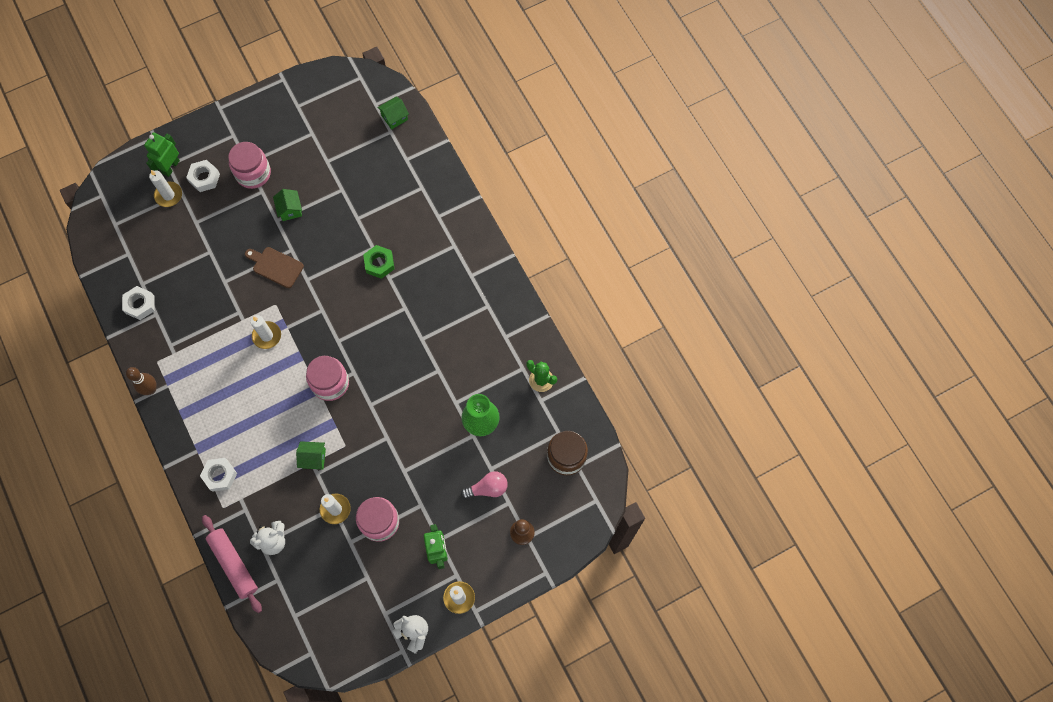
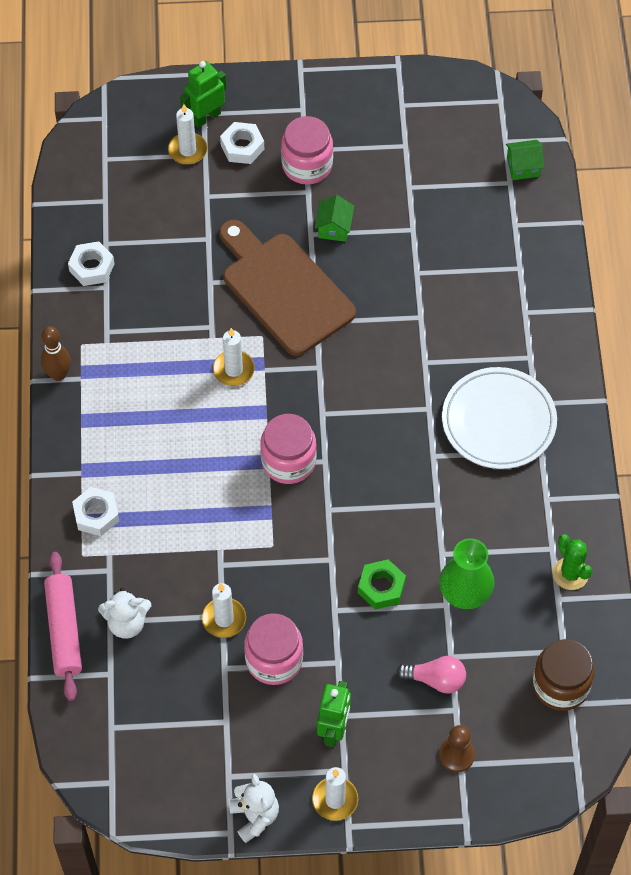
camera: 25 degrees right, 10 degrees down
brown cutting board [245,247,304,288] -> brown cutting board [219,220,356,356], size x1.97
green house [296,441,326,469] -> none
green nut [363,245,394,279] -> green nut moved to [358,559,406,610]
none -> white plate [442,367,557,469]

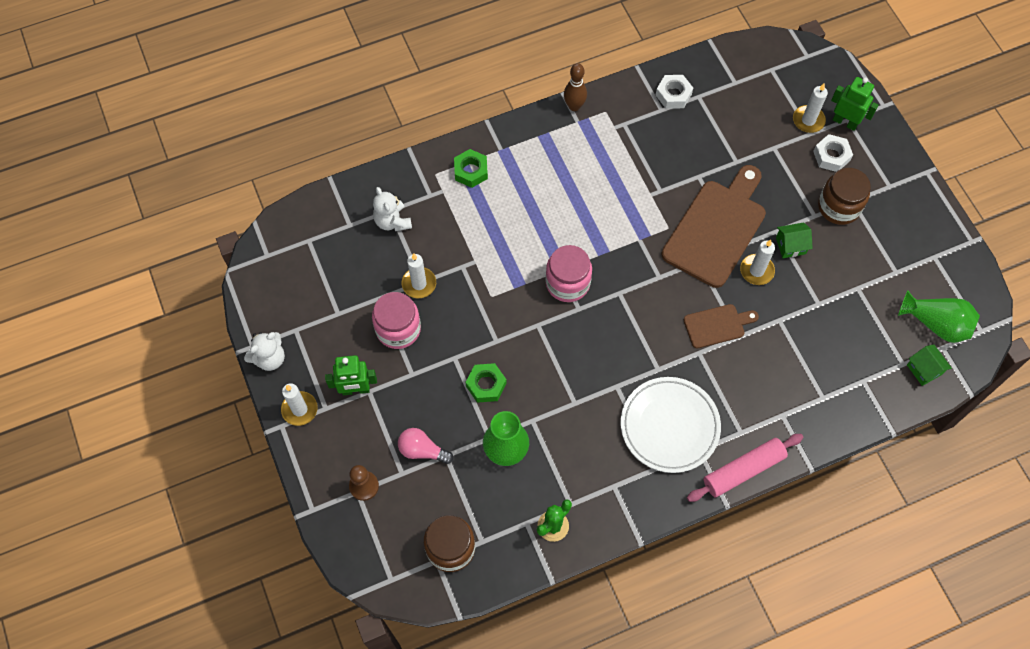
camera: 70 degrees right, 5 degrees up
pink rolling pin [44,552,82,701] -> pink rolling pin moved to [687,434,803,502]
white nut [72,487,119,536] -> green nut [454,149,488,188]
white candle [213,328,255,386] -> white candle moved to [740,240,775,285]
pink jar [281,116,333,185] -> brown jar [818,168,871,225]
pink light bulb [397,656,466,693] -> pink light bulb turned 120 degrees clockwise [398,428,453,464]
none -> brown cutting board [684,304,759,348]
none -> green vase [898,290,980,343]

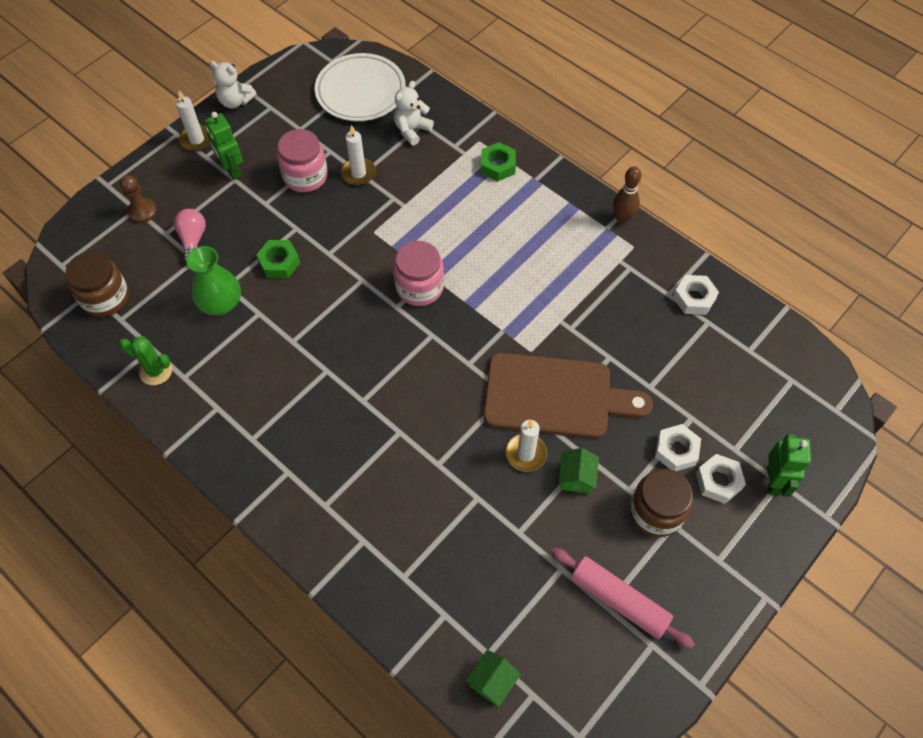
camera: 65 degrees right, 5 degrees down
white plate [621,377,721,473] -> white plate moved to [315,53,406,121]
brown cutting board [684,304,759,348] -> none
pink rolling pin [687,434,803,502] -> pink rolling pin moved to [551,548,695,649]
green house [776,222,813,258] -> green house turned 45 degrees clockwise [559,448,599,494]
white candle [793,84,828,133] -> none
green vase [898,290,980,343] -> none
none -> white nut [655,424,701,471]

